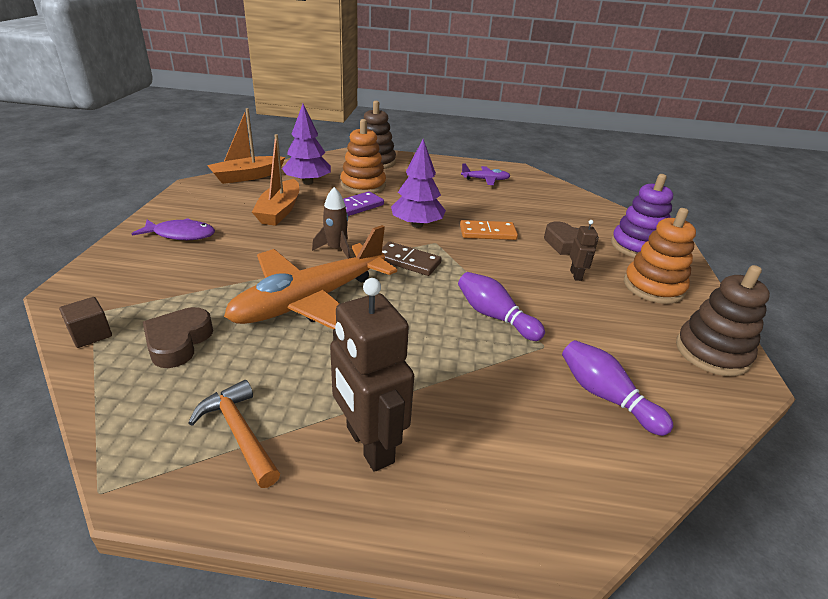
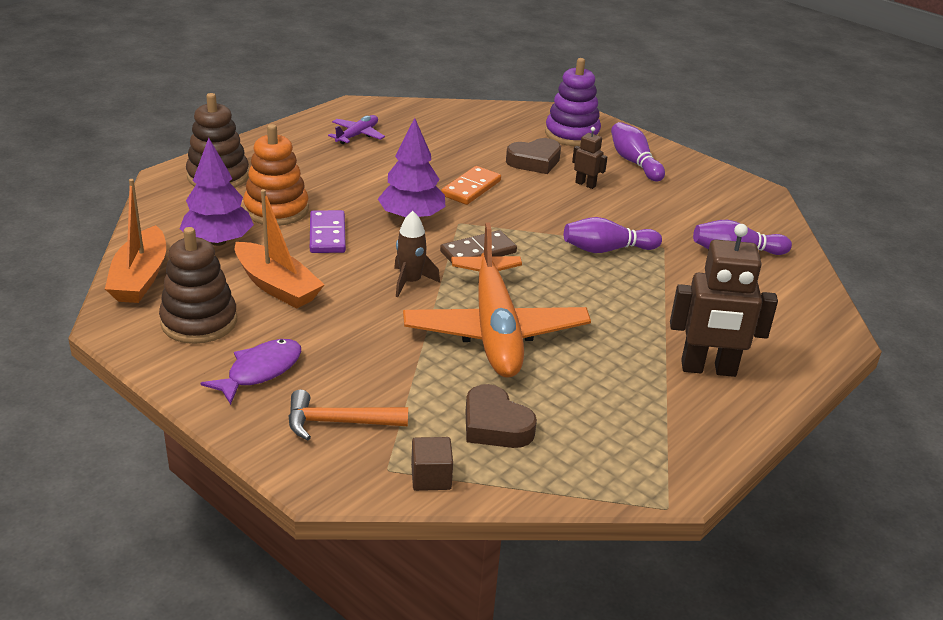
camera: 55 degrees left, 0 degrees up
orange hammer [188,380,280,488] -> orange hammer moved to [288,390,408,440]
orange stacking toy [624,208,696,304] -> purple bowling pin [611,122,665,181]
brown stacking toy [676,265,770,376] -> brown stacking toy moved to [159,227,237,344]

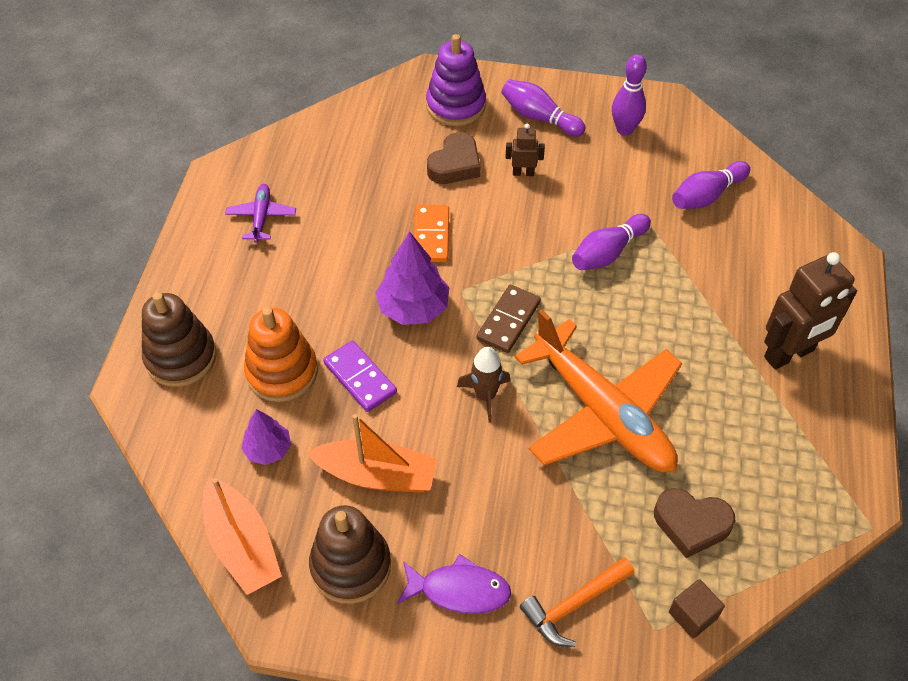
camera: 30 degrees left, 20 degrees up
purple tree [180,138,254,246] -> purple tree [241,409,291,465], size x0.61
purple fish [201,339,301,405] -> purple fish turned 90 degrees clockwise [397,554,511,614]
none -> purple bowling pin [612,54,647,136]

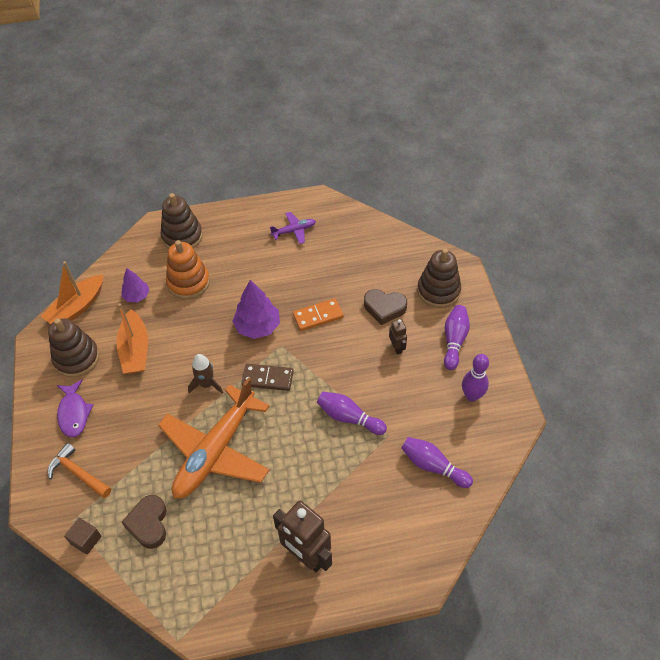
camera: 70 degrees right, 0 degrees up
purple domino [323,341,397,412] -> none
purple stacking toy [426,34,486,126] -> brown stacking toy [417,248,461,308]

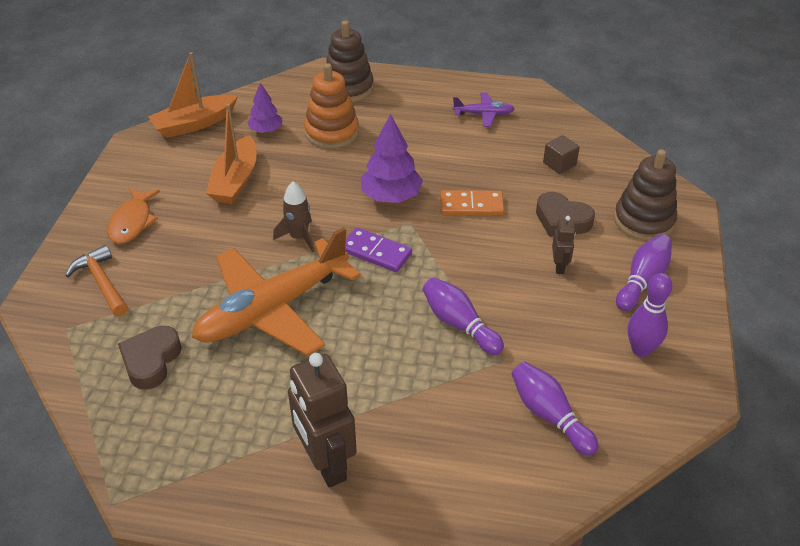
camera: 20 degrees right, 10 degrees down
brown stacking toy [48,318,99,377] -> none
purple fish [57,379,94,437] -> orange fish [107,188,160,244]
brown cube [64,518,102,554] -> brown cube moved to [543,135,580,174]
brown domino [241,363,294,391] -> purple domino [345,227,412,272]

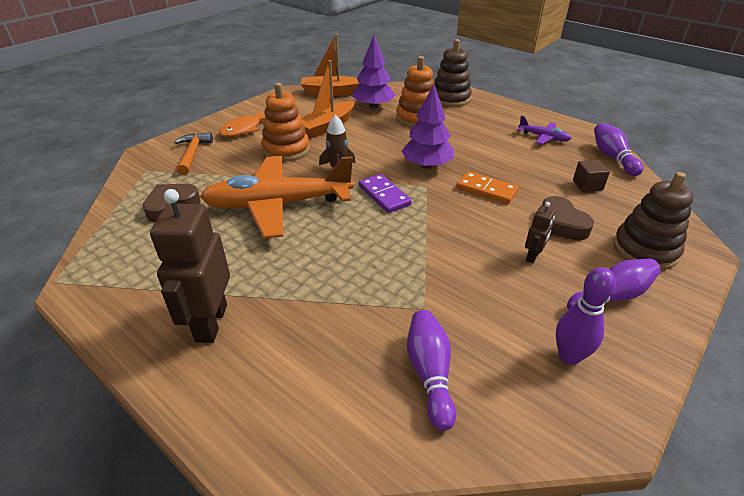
camera: 30 degrees right, 5 degrees down
purple tree [247,83,282,133] -> purple tree [352,35,396,109], size x1.63
purple bowling pin [423,277,504,355] -> purple bowling pin moved to [594,123,643,176]
none -> orange stacking toy [261,83,310,162]

